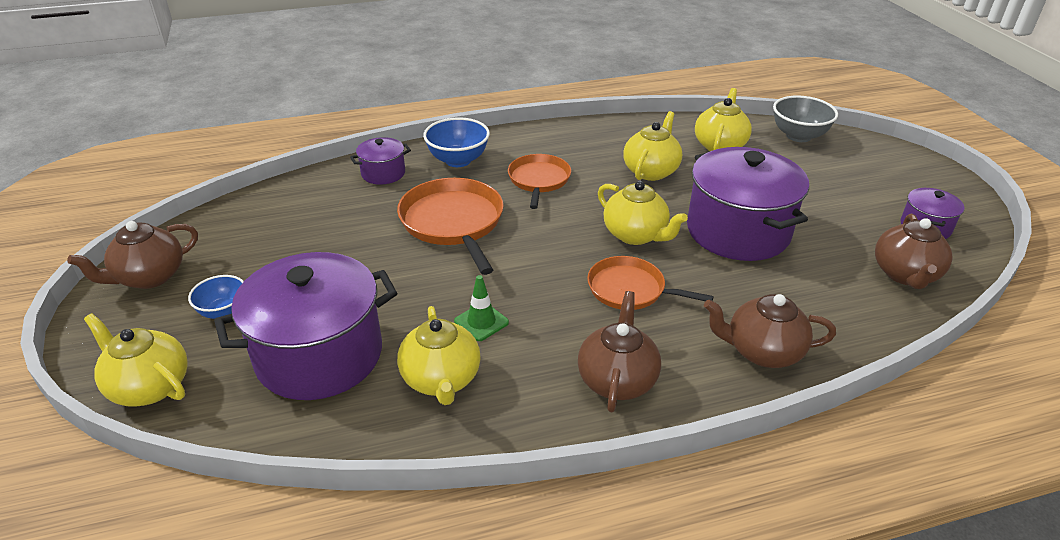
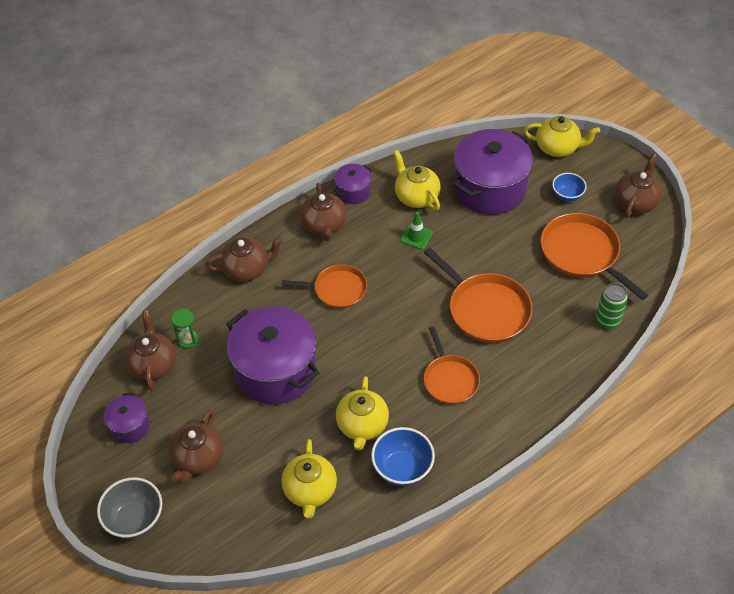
camera: 160 degrees right, 15 degrees up
purple pot [350,137,411,185] -> purple pot moved to [334,164,372,204]
blue bowl [423,117,490,167] -> blue bowl moved to [371,427,435,486]
yellow teapot [598,181,688,245] -> none
grey bowl [773,96,838,142] -> grey bowl moved to [97,477,162,539]
none -> brown teapot [169,410,223,484]
none -> green hourglass [171,308,199,349]
none -> orange pan [541,213,648,300]
none -> green can [596,283,628,330]

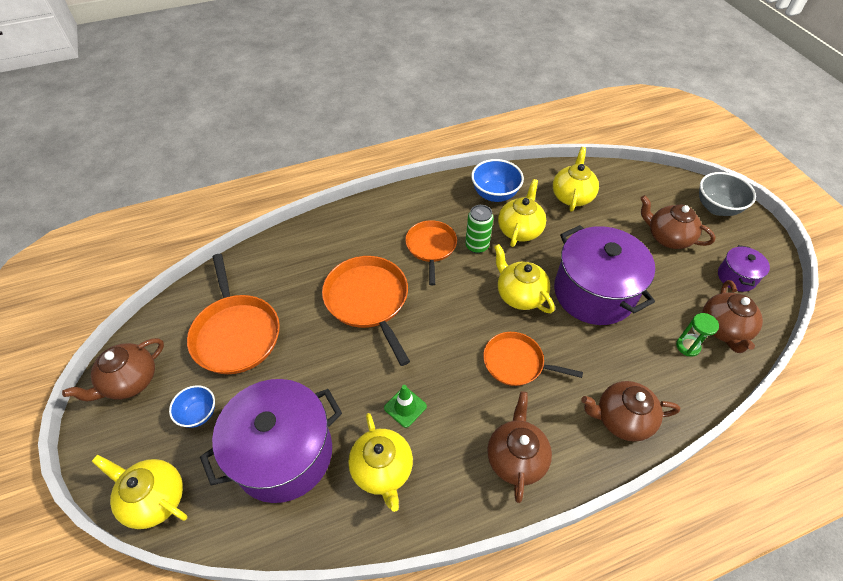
camera: 165 degrees left, 0 degrees up
brown teapot [169,410,223,484] -> brown teapot turned 90 degrees counterclockwise [640,195,716,249]
purple pot [334,164,372,204] -> none
green can [596,283,628,330] -> green can moved to [465,205,494,253]
none -> yellow teapot [494,244,555,313]

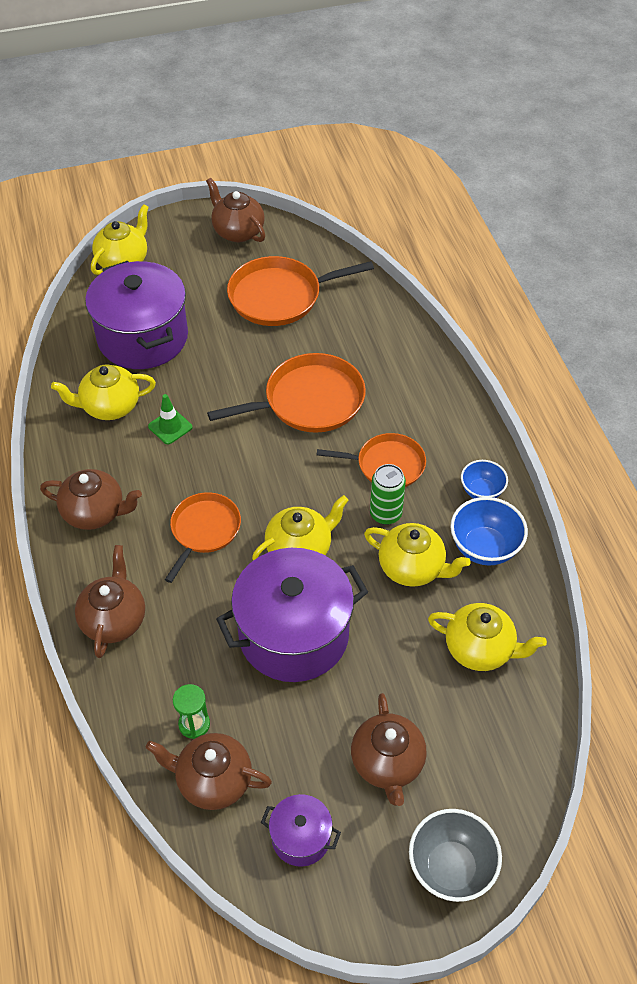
camera: 95 degrees right, 0 degrees up
blue bowl [169,385,215,428] -> blue bowl moved to [461,460,508,498]
brown teapot [640,195,716,249] -> brown teapot turned 135 degrees clockwise [351,693,427,806]

